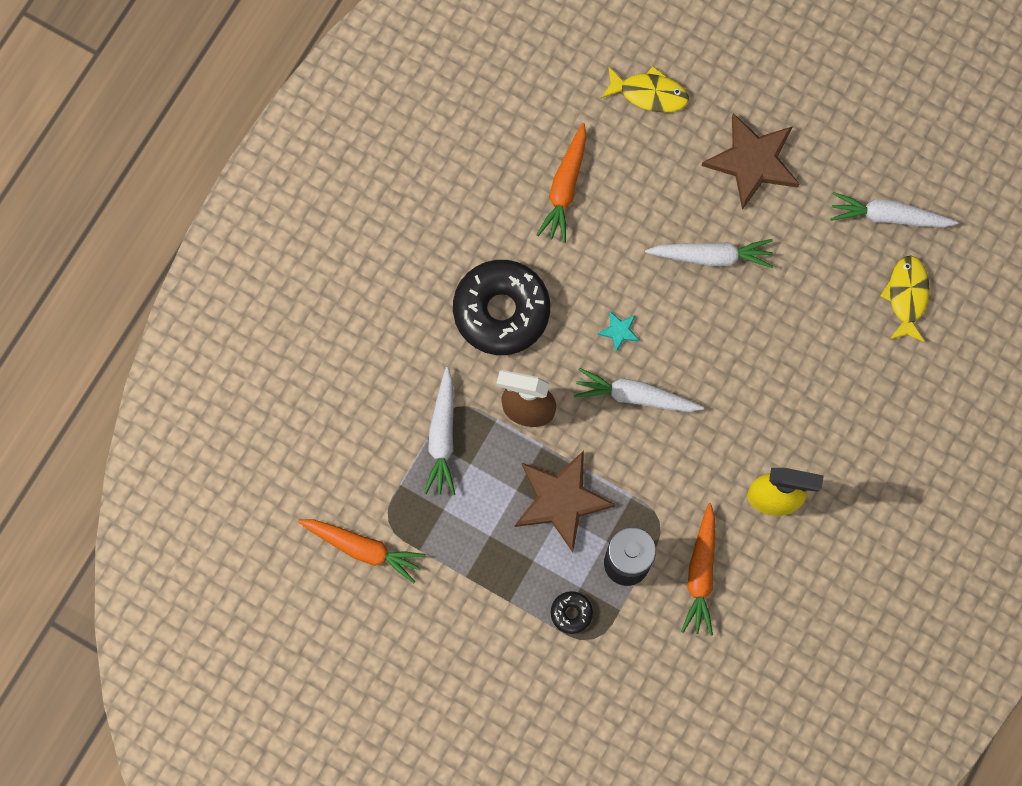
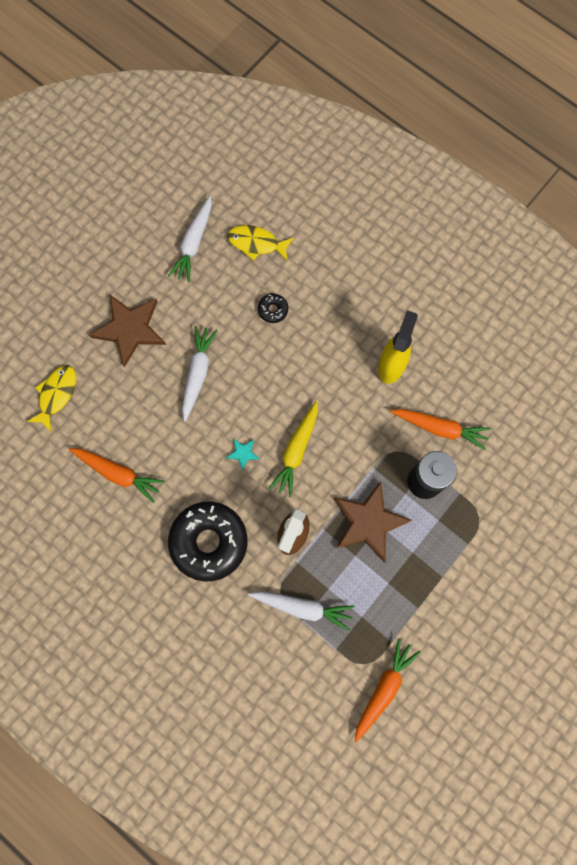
camera: 80 degrees left, 0 degrees up
black donut [551,591,593,634] -> black donut moved to [258,293,288,323]
white carrot [574,368,704,412] -> yellow carrot [268,401,318,497]

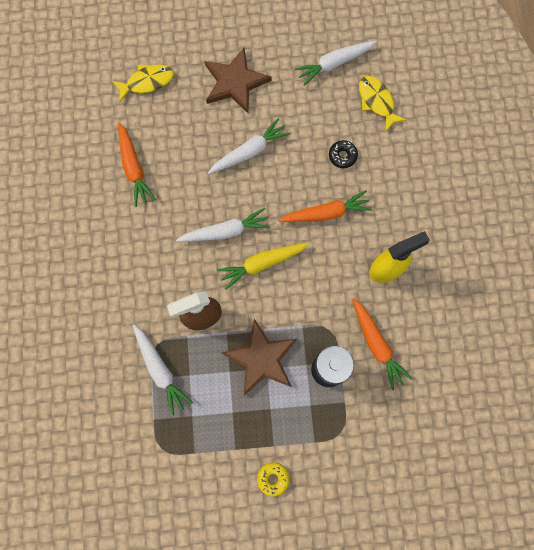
camera: 45 degrees right, 0 degrees up
black donut [168,501,248,582] -> none
turquoise star [226,439,260,471] -> white carrot [176,208,270,242]
orange carrot [355,638,421,742] -> orange carrot moved to [278,190,372,222]
none -> yellow donut [257,462,290,496]

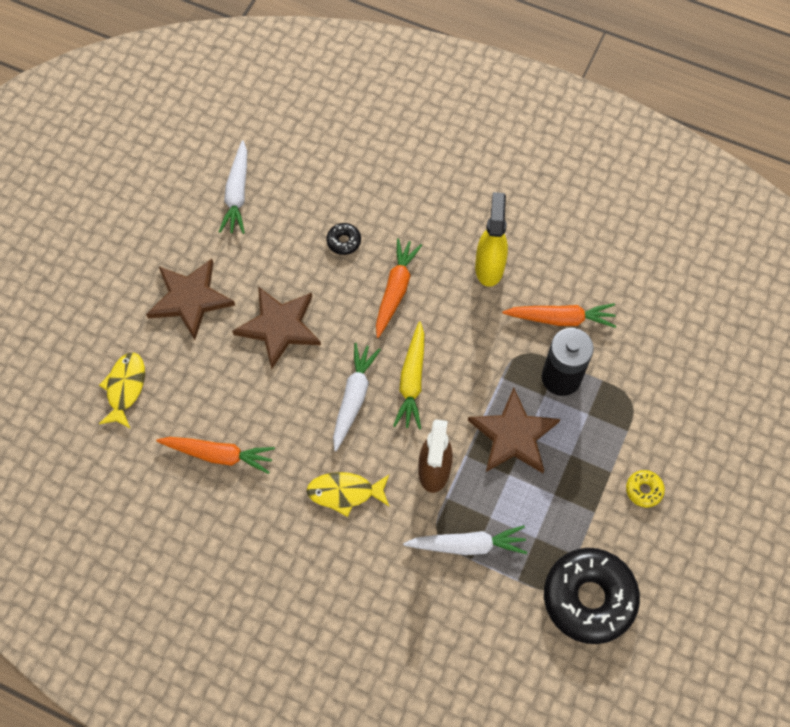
camera: 60 degrees left, 10 degrees down
white carrot [208,118,290,174] -> brown star [232,287,321,369]
yellow fish [359,76,407,131] -> yellow fish moved to [307,472,389,517]
none -> black donut [544,548,640,644]

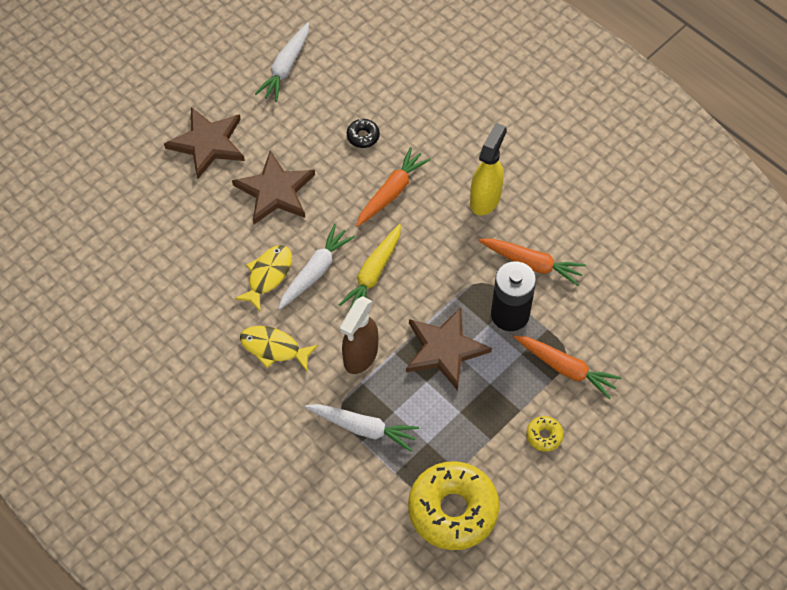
camera: 20 degrees right, 5 degrees down
yellow fish [99,352,145,428] -> yellow fish moved to [234,245,292,311]
orange carrot [156,437,275,474] -> orange carrot moved to [514,336,621,399]
black donut [544,548,640,644] -> yellow donut [408,461,500,550]

